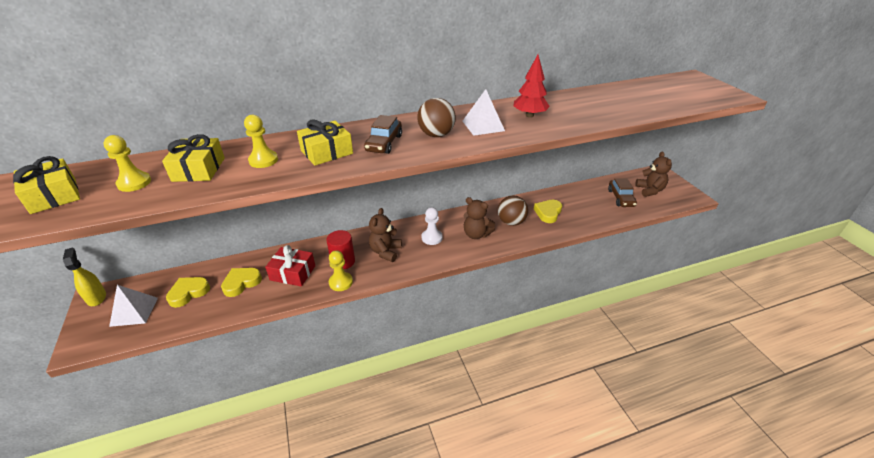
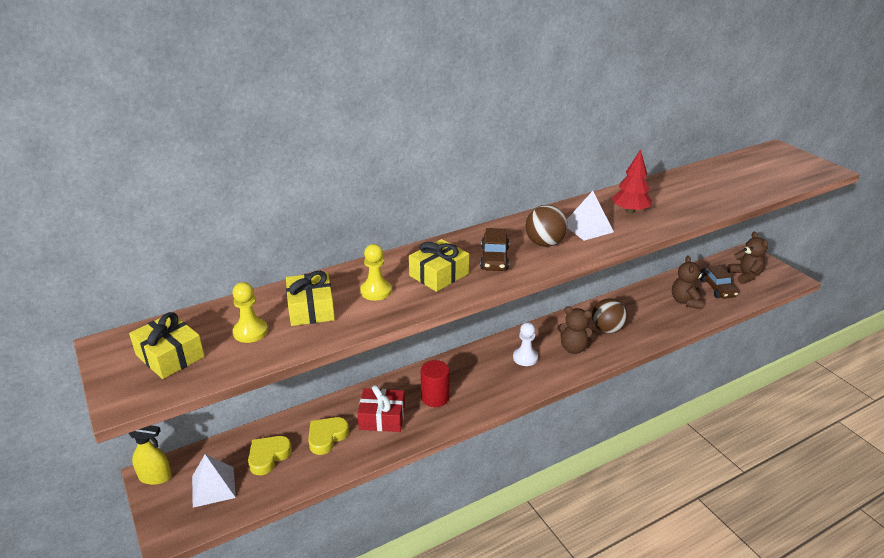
camera: 10 degrees left, 5 degrees down
yellow spray bottle [63,248,106,306] -> yellow spray bottle turned 135 degrees clockwise [128,426,172,485]
yellow pawn [329,250,353,291] -> none
brown teddy bear [369,208,402,262] -> brown teddy bear moved to [672,256,704,309]
yellow heart [534,200,562,223] -> none

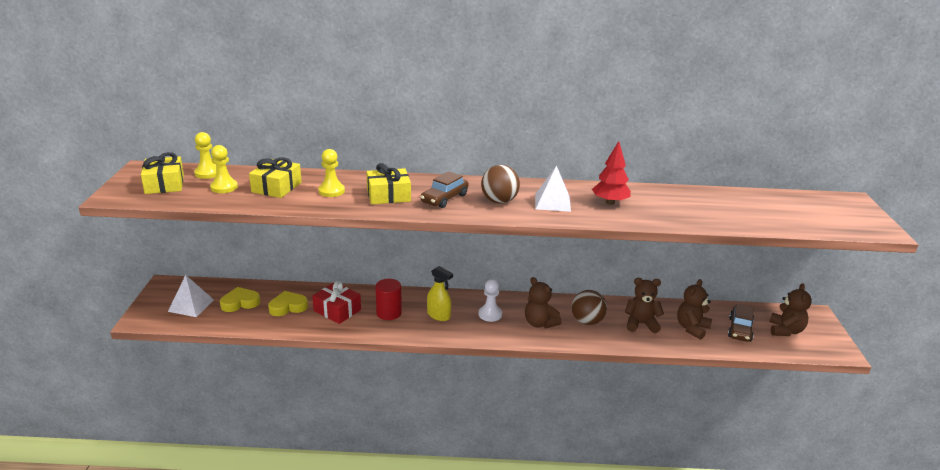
camera: 30 degrees right, 5 degrees down
yellow spray bottle [128,426,172,485] -> yellow spray bottle moved to [427,266,453,321]
none -> yellow pawn [194,132,216,179]
none -> brown teddy bear [625,278,664,333]

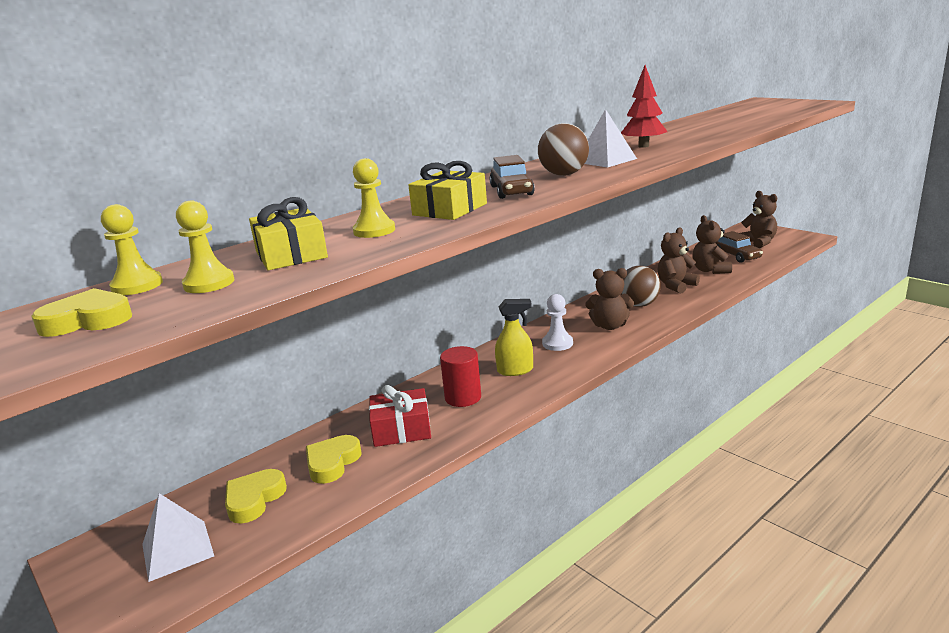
camera: 40 degrees left, 5 degrees down
yellow gift [141,152,184,194] -> yellow heart [31,288,132,337]

